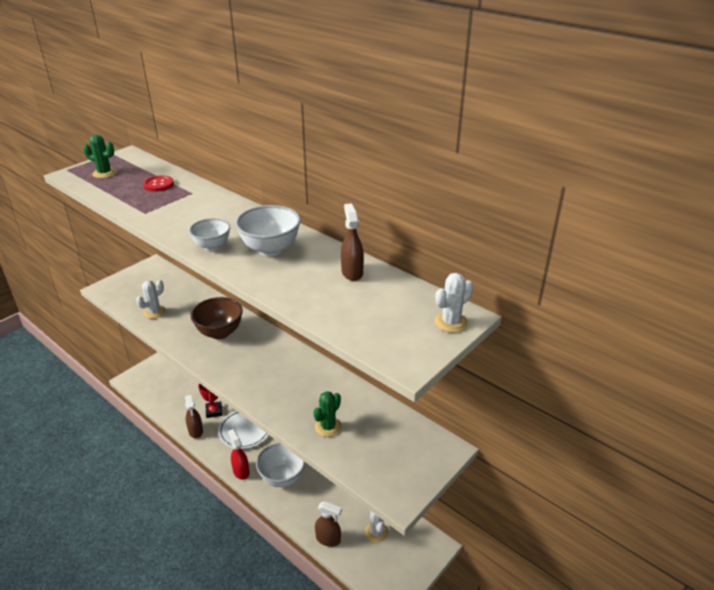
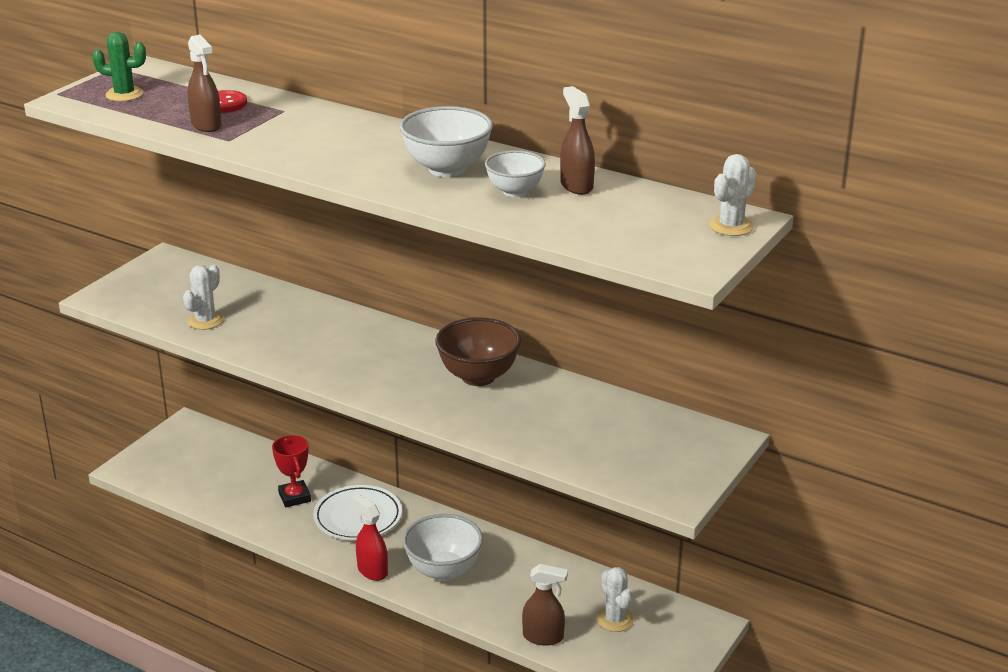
camera: 10 degrees left, 5 degrees down
brown spray bottle [185,395,203,438] -> brown spray bottle moved to [188,35,221,132]
white bowl [189,218,230,251] -> white bowl moved to [485,150,546,197]
brown bowl [191,297,243,339] -> brown bowl moved to [435,317,521,386]
green cactus [313,391,342,437] -> none

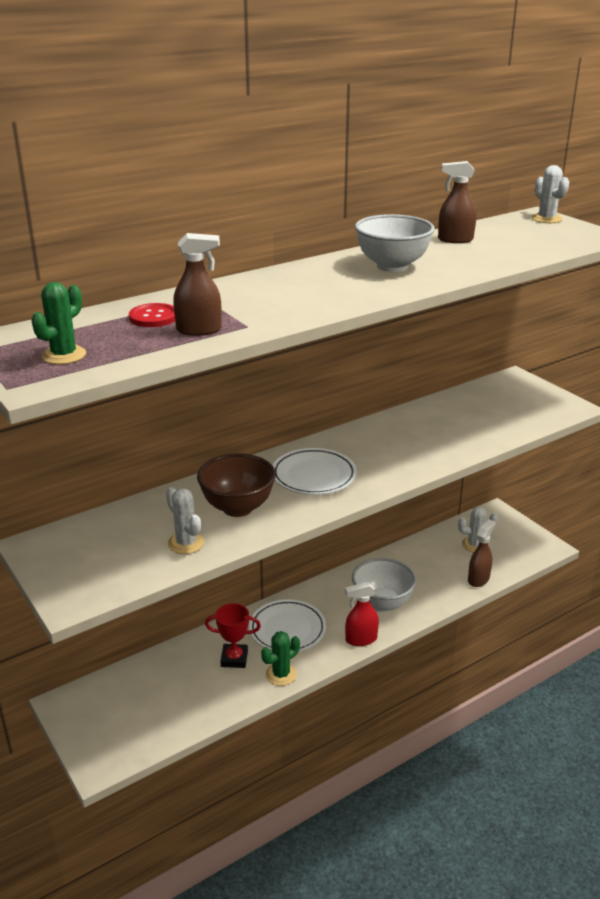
camera: 65 degrees left, 0 degrees up
brown bowl [435,317,521,386] -> brown bowl moved to [197,454,276,517]
white bowl [485,150,546,197] -> none
none -> green cactus [261,631,300,686]
none -> white plate [272,448,357,495]

